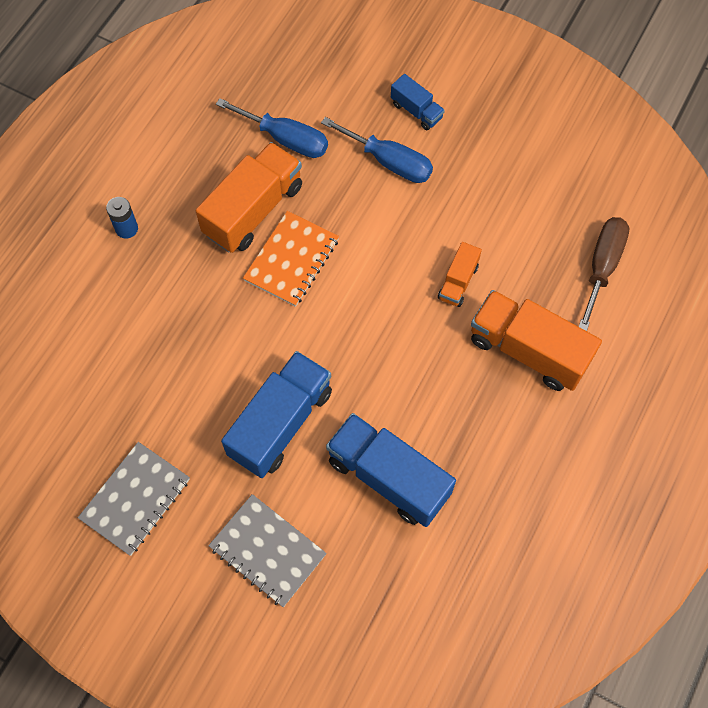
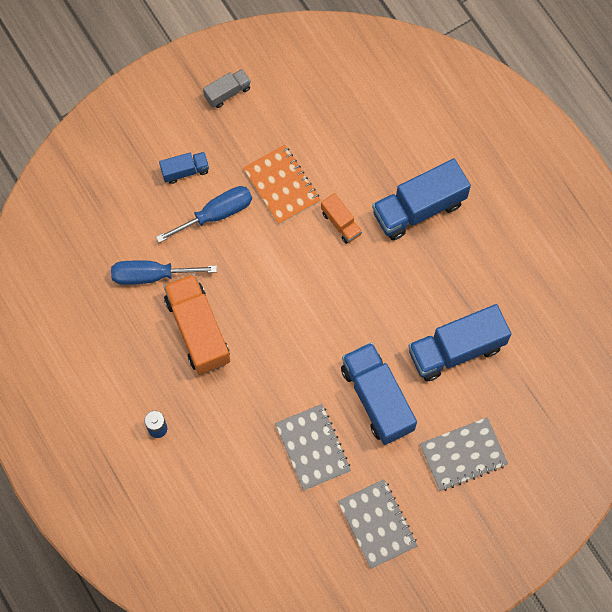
camera: 60 degrees left, 5 degrees up
blue screwdriver [216,98,328,158] -> blue screwdriver turned 150 degrees counterclockwise [111,260,217,285]
orange notebook [243,211,339,307] -> orange notebook moved to [243,145,321,225]
orange truck [471,290,602,391] -> blue truck [372,158,471,240]
brown screwdriver [579,217,629,331] -> none
none -> grey truck [203,69,251,108]
none -> grey notebook [275,404,351,490]

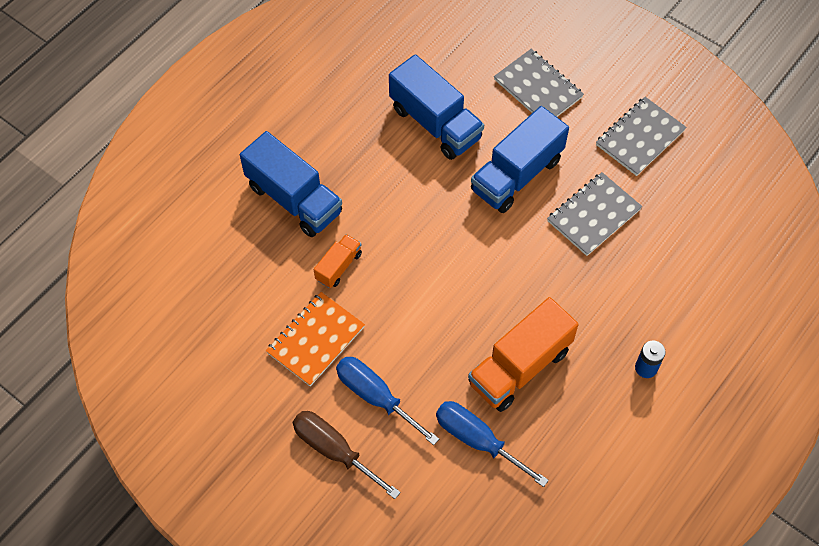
camera: 110 degrees left, 10 degrees down
blue screwdriver [111,260,217,285] -> blue screwdriver turned 150 degrees clockwise [436,401,549,487]
blue truck [159,152,209,184] -> brown screwdriver [293,411,401,499]
grey truck [203,69,251,108] -> none

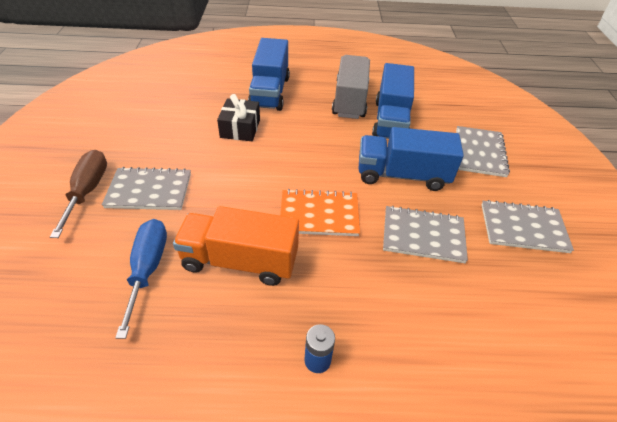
camera: 50 degrees right, 15 degrees down
orange notebook [266,292,365,386] -> orange notebook moved to [280,189,360,236]
orange truck [314,234,362,288] -> black gift [217,94,260,141]
blue screwdriver [336,357,439,445] -> grey notebook [102,167,191,210]
none -> grey truck [332,55,370,119]

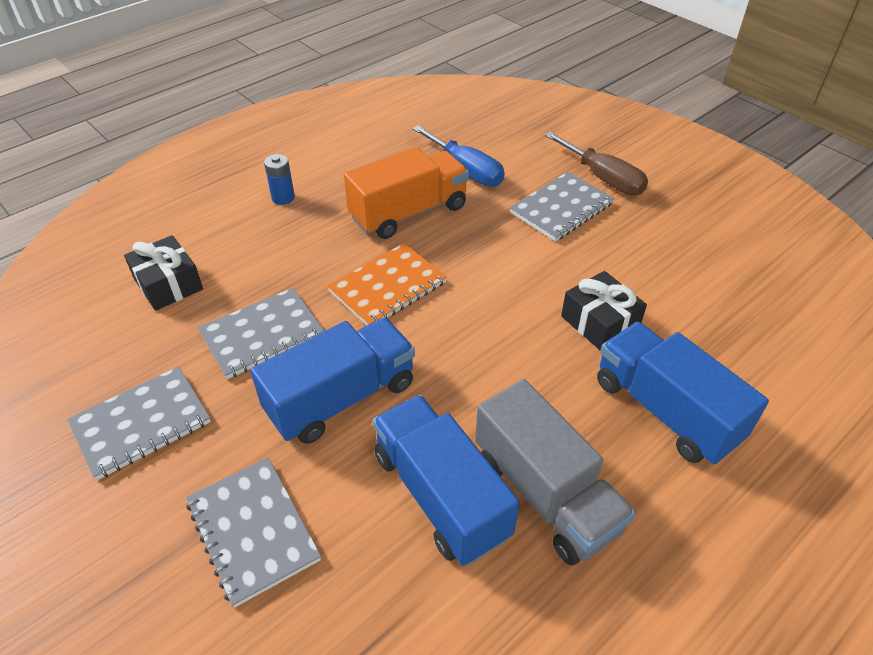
camera: 140 degrees right, 0 degrees up
none -> black gift [124,235,203,311]

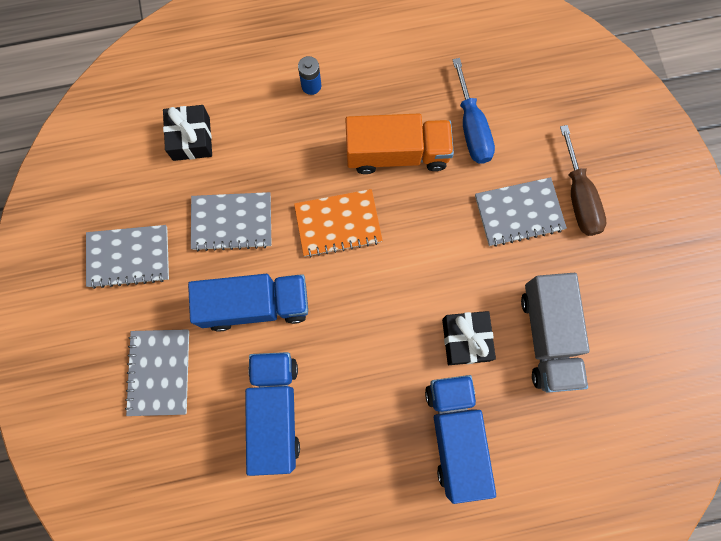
camera: 30 degrees right, 30 degrees up
grey truck [475,379,636,565] -> grey truck moved to [521,273,590,393]

